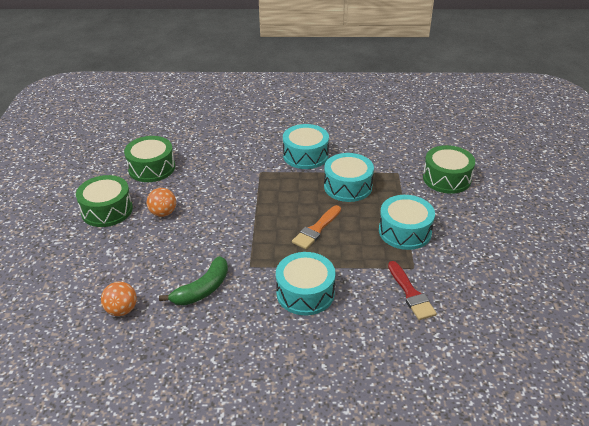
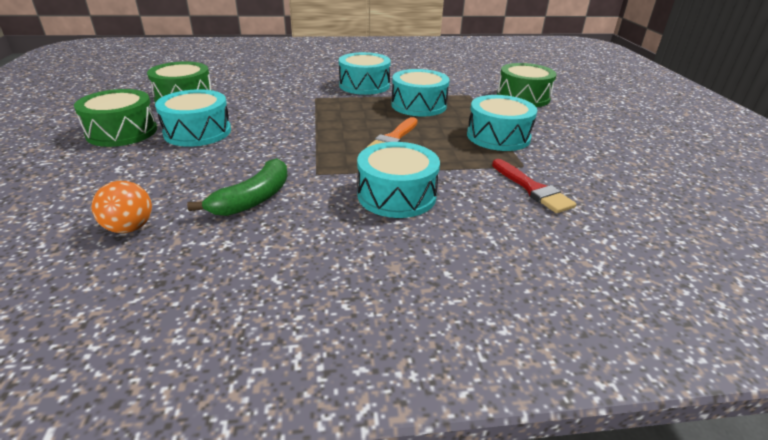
camera: 10 degrees left, 5 degrees down
orange ball [147,188,176,217] -> turquoise drum [155,89,231,147]

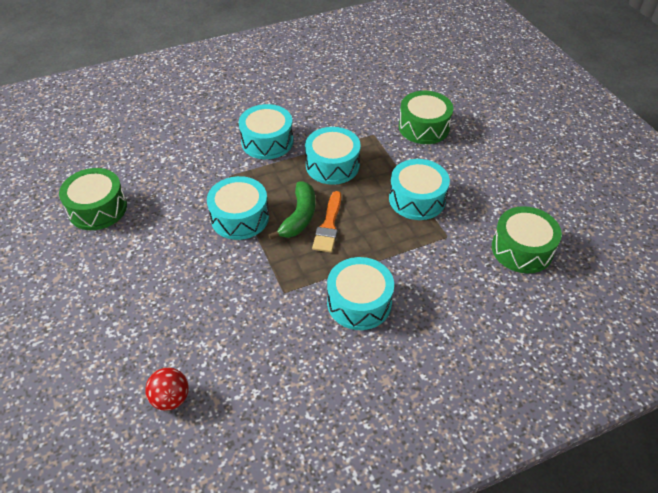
camera: 15 degrees left, 15 degrees up
green drum [74,89,157,147] -> green drum moved to [492,206,562,274]
orange ball [92,181,152,233] -> red ball [145,368,189,411]
turquoise drum [155,89,231,147] -> turquoise drum moved to [207,176,269,240]
green banana [187,158,288,216] -> green banana moved to [268,181,316,240]
red brush [492,159,576,213] -> none

